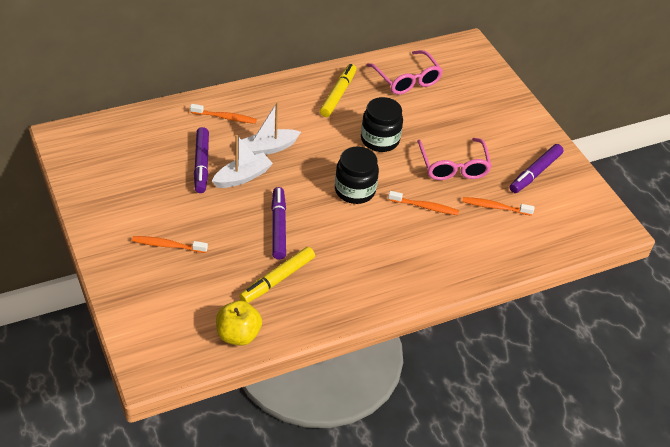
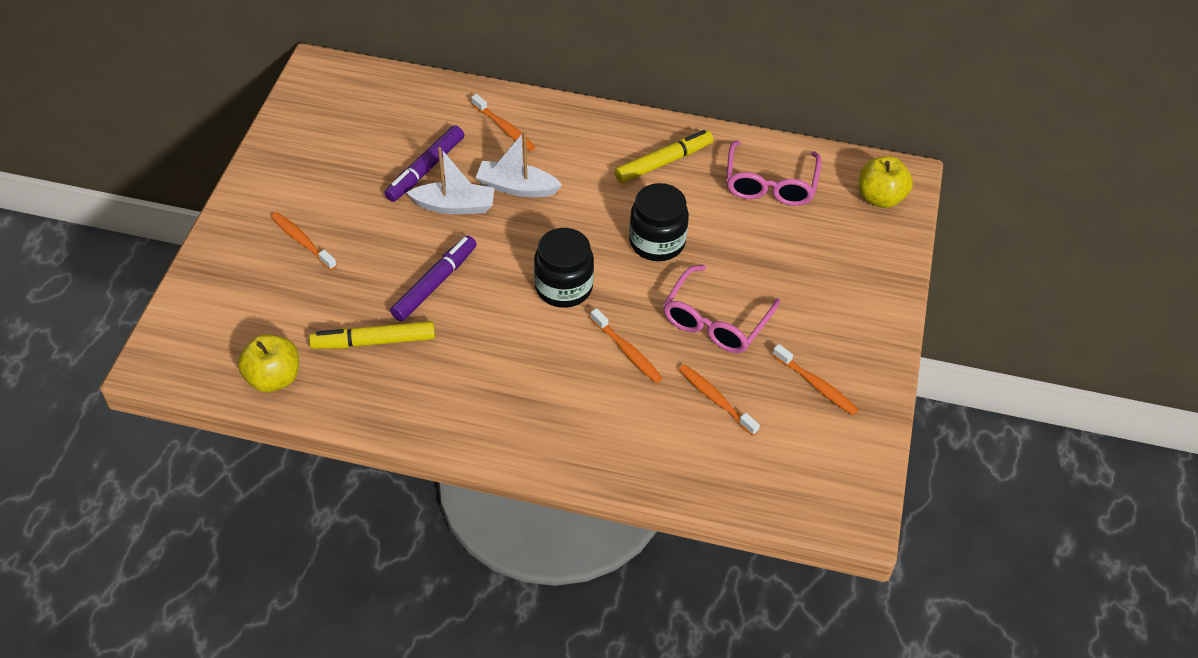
camera: 40 degrees right, 5 degrees up
purple marker [510,144,563,193] -> orange toothbrush [772,344,859,416]
none -> yellow apple [859,156,913,208]

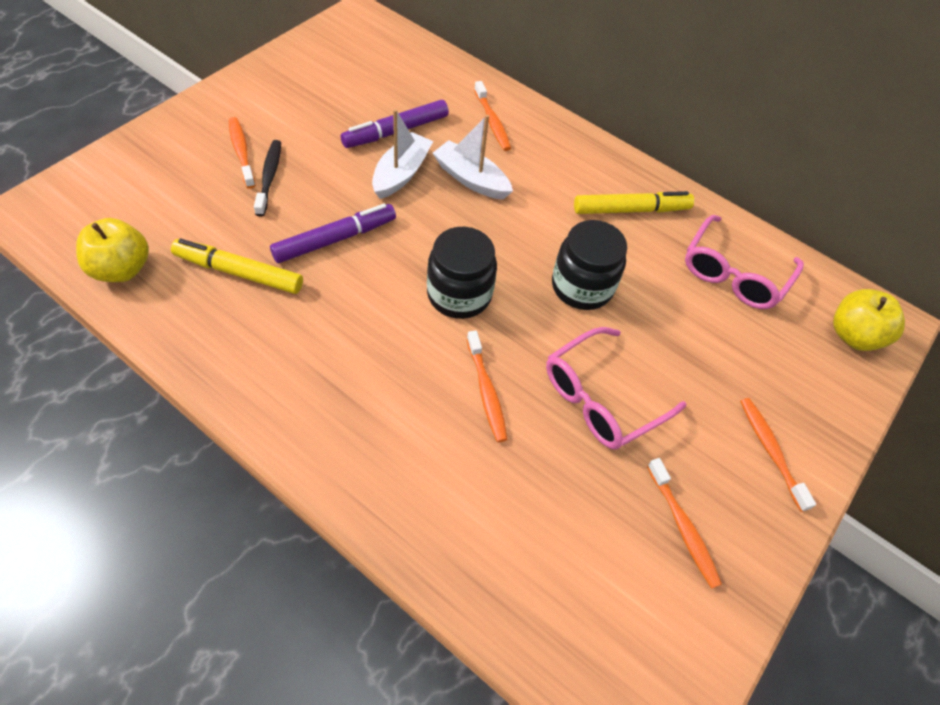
camera: 20 degrees right, 5 degrees up
white boat [406,147,495,214] -> white boat turned 90 degrees counterclockwise [372,109,433,199]
orange toothbrush [679,364,760,436] -> orange toothbrush moved to [740,398,816,512]
none -> black toothbrush [254,140,281,217]

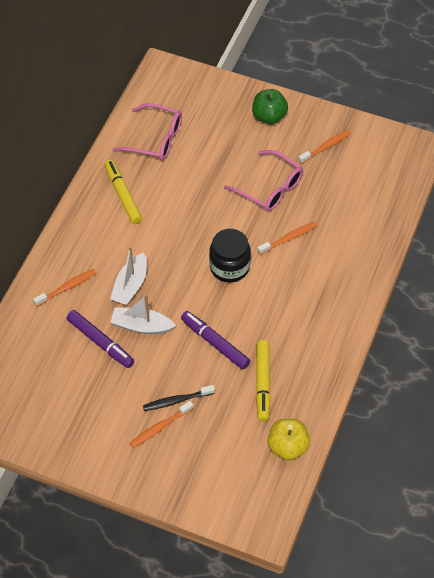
camera: 100 degrees left, 0 degrees up
black jar [552,220,627,310] -> none
orange toothbrush [740,398,816,512] -> green apple [252,89,288,124]
yellow apple [833,289,905,351] -> none

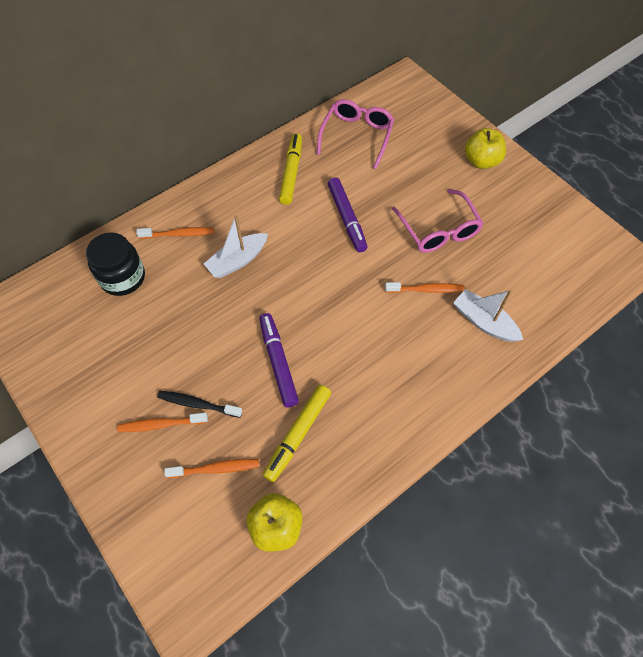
camera: 30 degrees right, 5 degrees up
purple marker [67,310,134,368] -> purple marker moved to [328,177,368,252]
white boat [110,294,176,334] -> white boat moved to [453,289,523,342]
pink glasses [112,103,182,161] -> pink glasses turned 120 degrees counterclockwise [317,99,394,169]
black jar [209,229,251,283] -> black jar moved to [86,232,145,296]
green apple [252,89,288,124] -> yellow apple [465,128,506,169]
orange toothbrush [298,130,351,164] -> orange toothbrush moved to [164,459,259,478]

